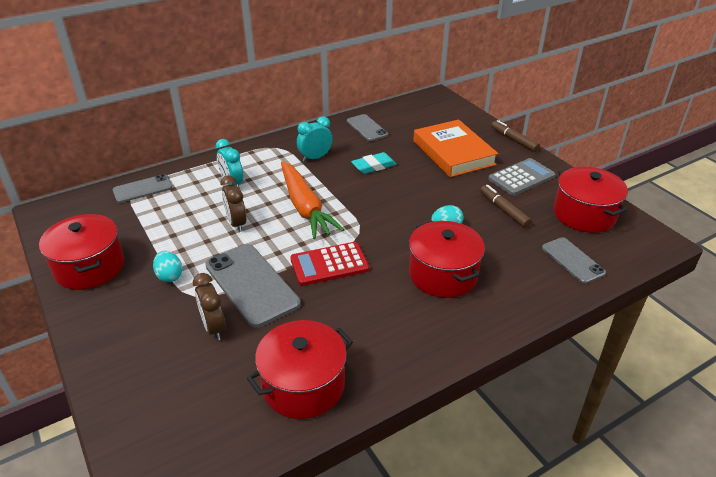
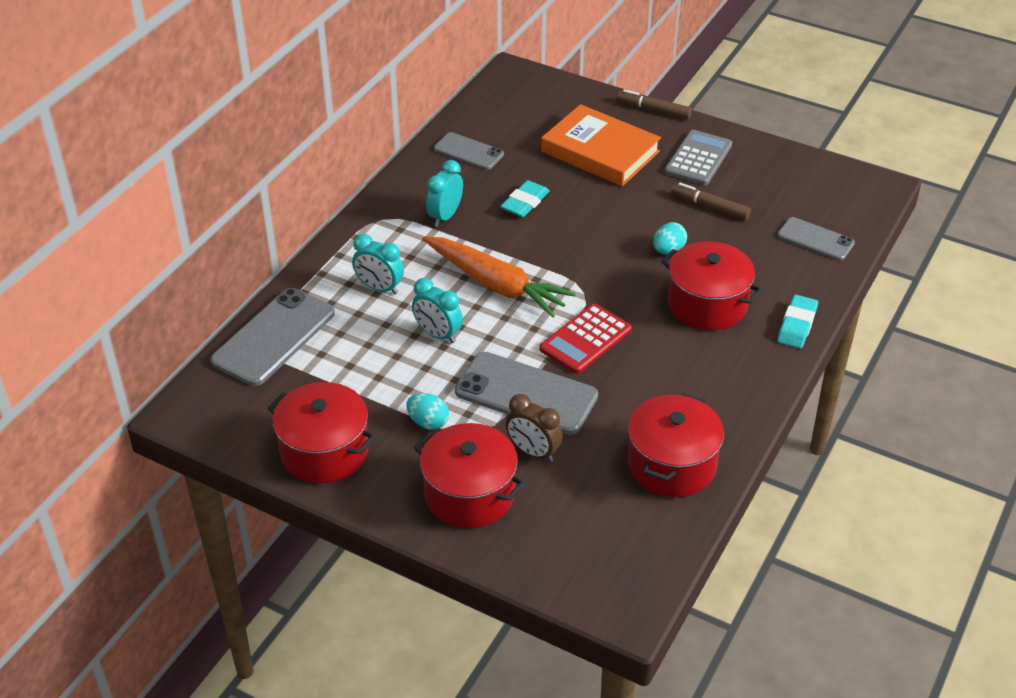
camera: 30 degrees left, 5 degrees up
grey phone [113,174,173,203] -> grey phone [211,288,335,386], size x1.68
brown clock [220,175,246,232] -> turquoise clock [412,278,463,343]
red pot [554,167,628,233] -> red pot moved to [414,423,525,528]
none -> turquoise eraser [777,295,818,348]

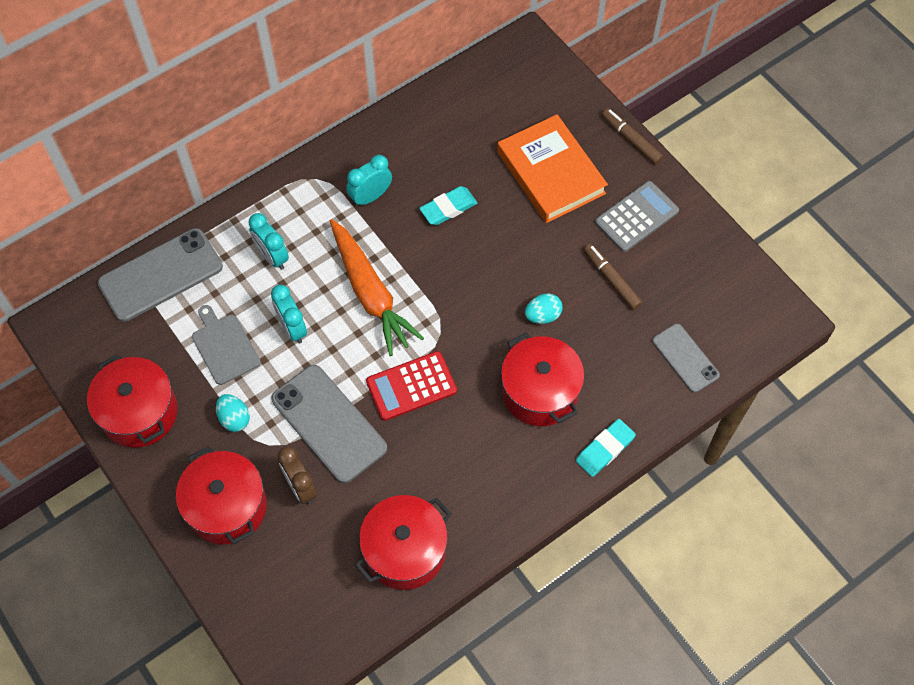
camera: 25 degrees right, 20 degrees up
grey phone [434,132,504,170] -> none
none -> grey cutting board [192,305,261,385]

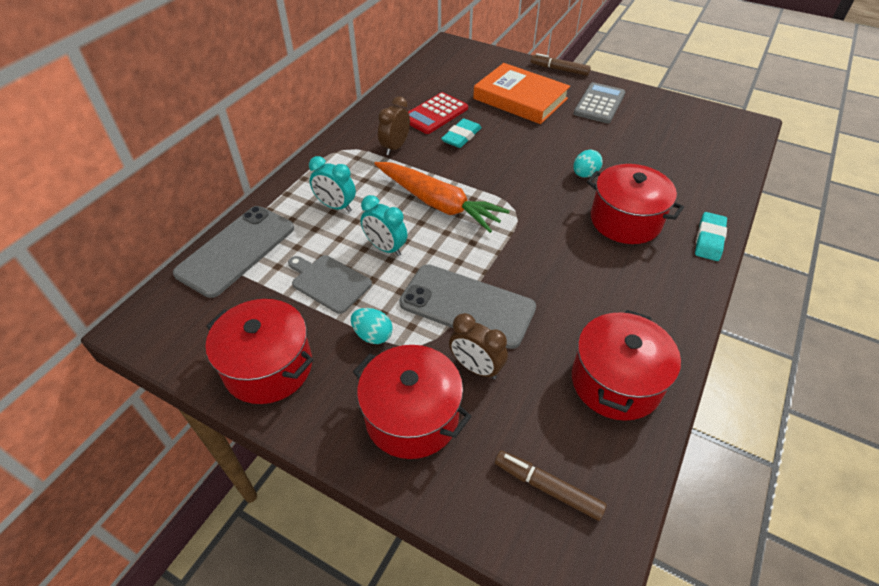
camera: 25 degrees left, 15 degrees down
turquoise clock [346,155,392,207] -> brown clock [378,96,410,155]
red calculator [366,351,457,421] -> red calculator moved to [408,92,468,134]
brown marker [584,244,643,310] -> brown marker moved to [495,451,607,521]
grey phone [652,324,720,393] -> none

